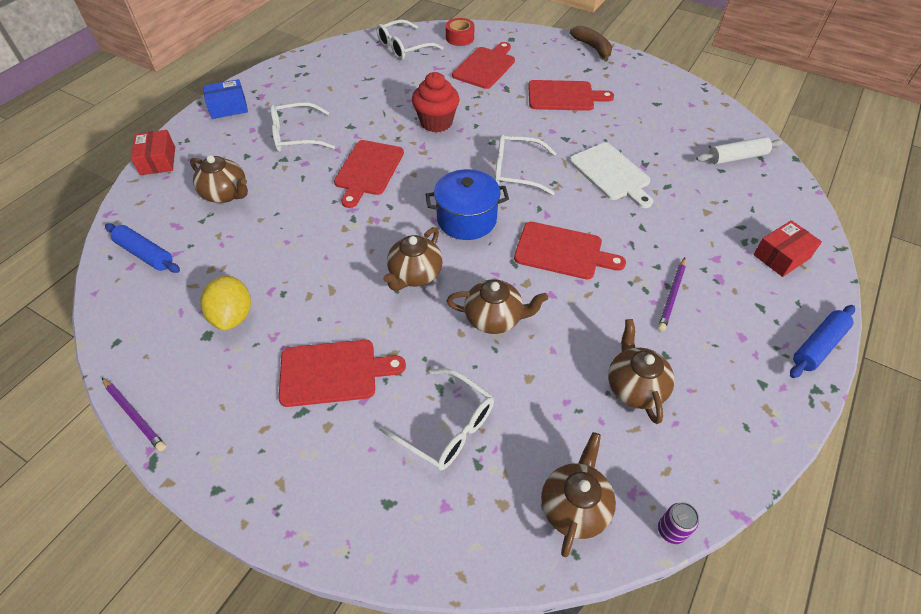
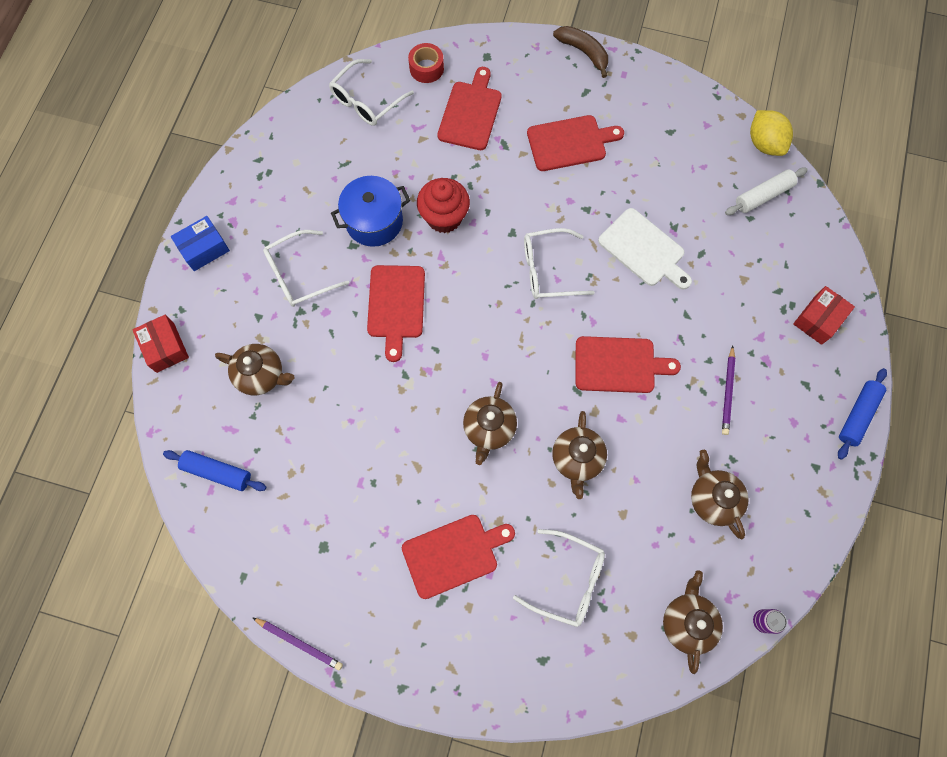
camera: 15 degrees left, 20 degrees up
yellow lemon [200,275,251,330] -> yellow lemon moved to [750,110,793,156]
blue pot [425,169,509,240] -> blue pot moved to [331,176,410,247]
brown teapot [447,279,548,334] -> brown teapot turned 105 degrees clockwise [552,411,607,499]

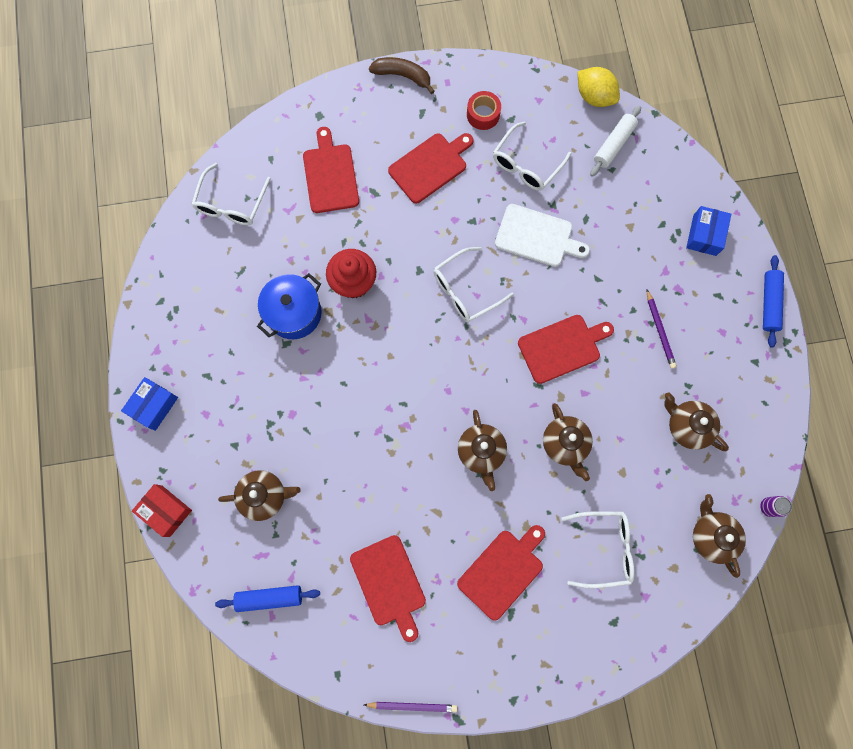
camera: 25 degrees left, 5 degrees up
white glasses [263,230,349,307] -> white glasses moved to [493,121,571,191]
red cutting board [367,265,425,362] -> red cutting board moved to [350,535,426,642]
red tape [408,43,444,83] -> red tape moved to [467,91,501,130]
red box [793,286,855,345] -> blue box [686,206,731,256]

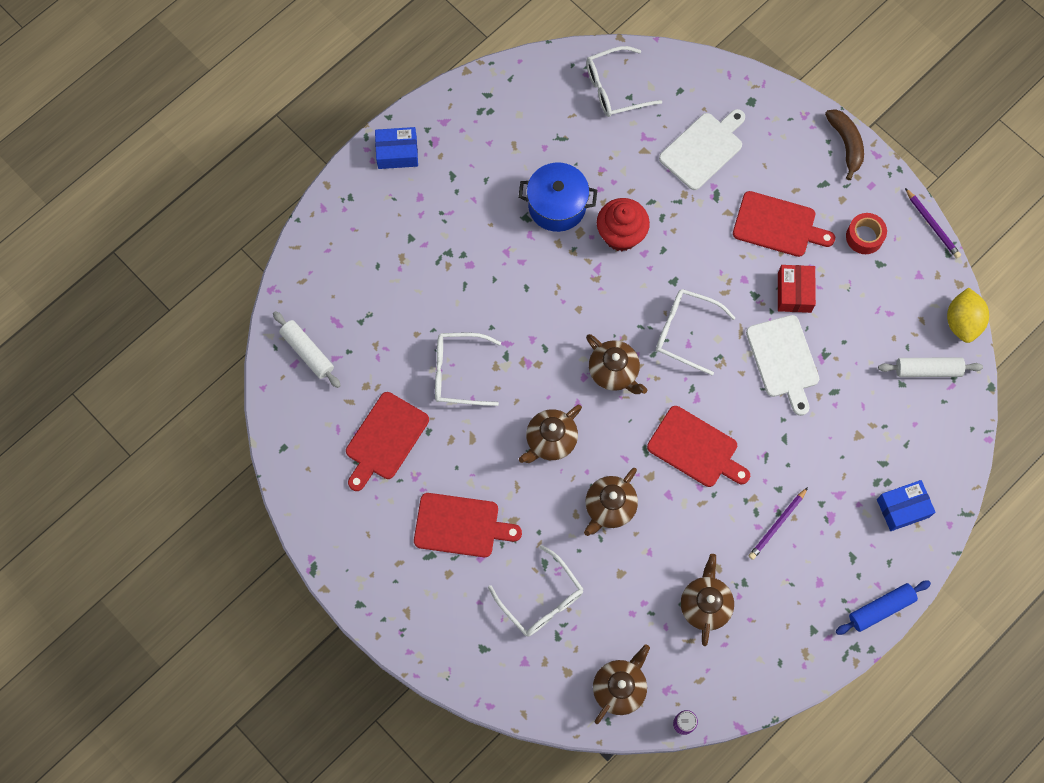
camera: 55 degrees right, 5 degrees down
red box [132,484,192,537] -> red box moved to [778,265,816,313]
blue rolling pin [215,585,320,612] -> white rolling pin [273,311,341,388]
brown teapot [218,470,301,521] -> brown teapot moved to [586,334,648,394]
red cutting board [303,127,359,213] -> white cutting board [659,109,745,190]
purple pencil [364,702,457,712] -> purple pencil moved to [905,188,961,258]
white glasses [493,121,571,191] -> white glasses moved to [435,333,501,406]

